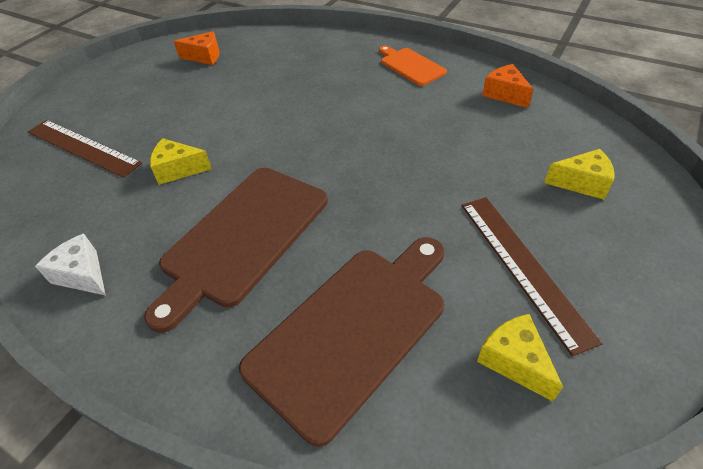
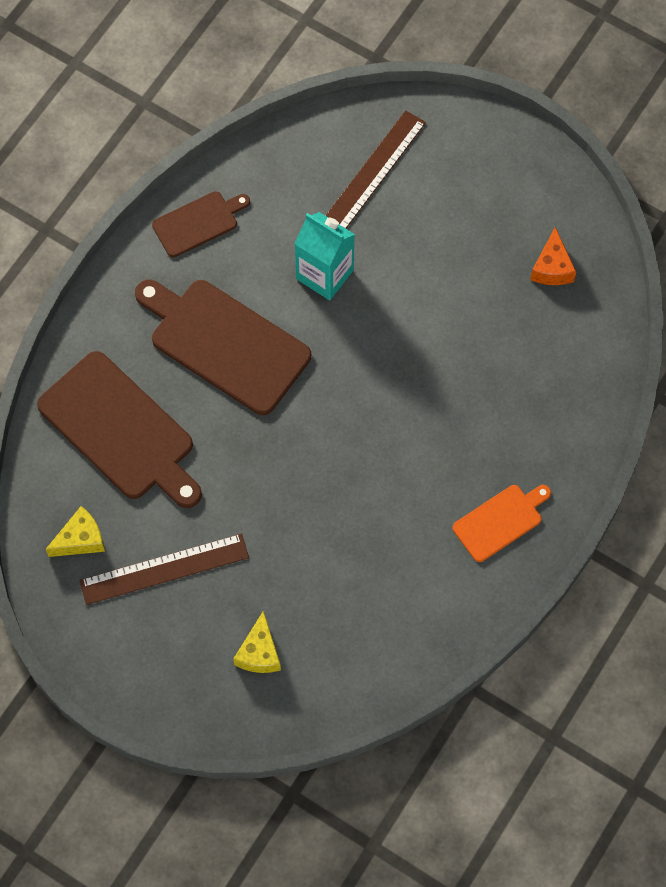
camera: 90 degrees right, 20 degrees up
white cheese [35,234,106,296] -> brown cutting board [152,191,250,257]
yellow cheese [150,138,212,185] -> turquoise carton [294,212,355,300]
orange cheese [482,64,534,108] -> none

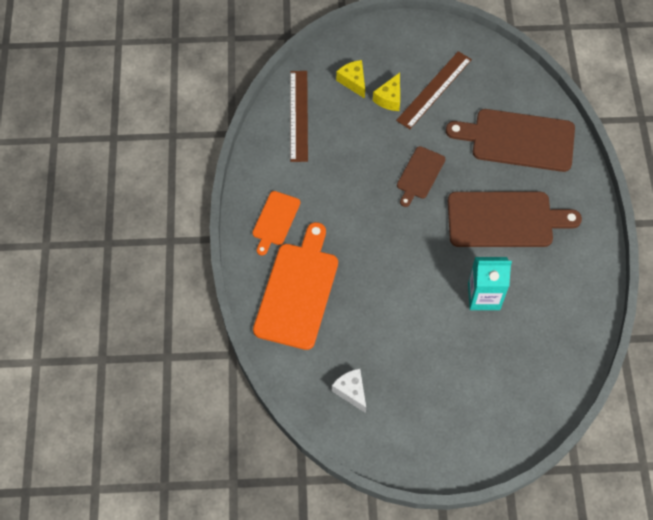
camera: 145 degrees right, 5 degrees down
yellow cheese [46,506,105,557] -> yellow cheese moved to [373,73,400,111]
brown cutting board [152,191,250,257] -> brown cutting board moved to [397,146,445,207]
brown ruler [325,110,426,229] -> brown ruler moved to [290,71,308,162]
orange cheese [530,227,576,285] -> white cheese [332,369,366,413]
none -> orange cutting board [253,222,338,350]

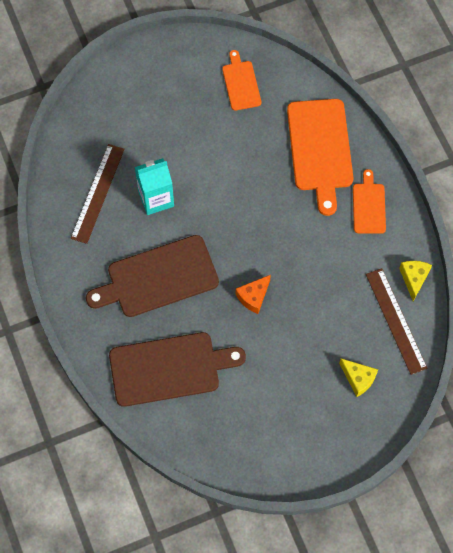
camera: 160 degrees right, 5 degrees up
white cheese [332,369,366,413] -> orange cutting board [222,50,261,111]
yellow cheese [373,73,400,111] -> yellow cheese moved to [399,261,432,301]
brown ruler [396,51,472,129] -> brown ruler moved to [71,144,124,244]
brown cutting board [397,146,445,207] -> orange cheese [236,275,271,314]

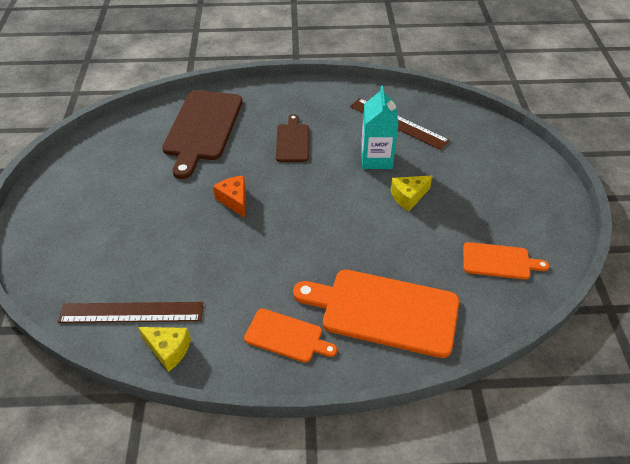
camera: 110 degrees right, 20 degrees down
brown cutting board [86,235,219,317] -> brown cutting board [276,114,309,162], size x0.54
yellow cheese [339,358,378,397] -> yellow cheese moved to [390,175,432,211]

